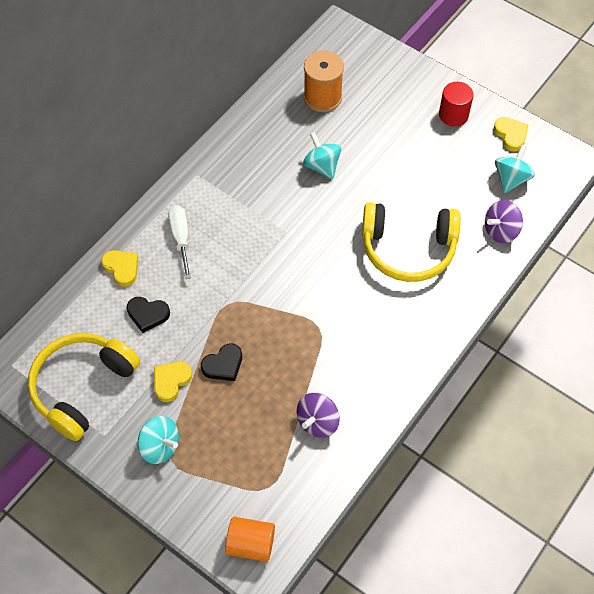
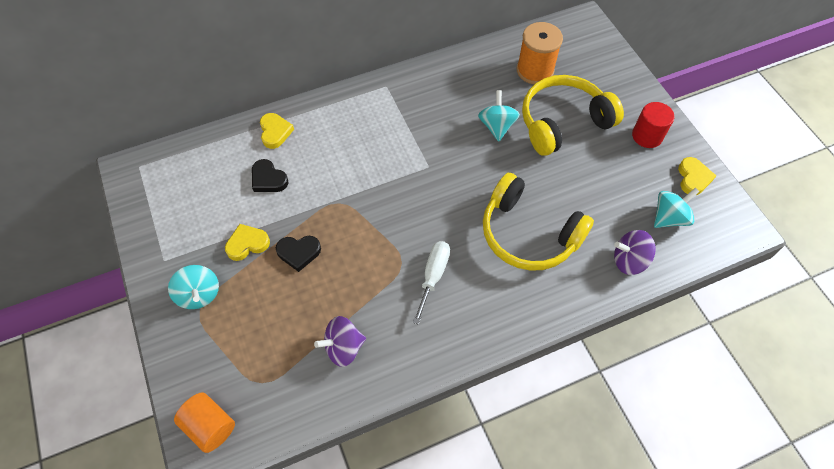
camera: 30 degrees right, 0 degrees up
yellow headphones [28,333,140,441] -> yellow headphones moved to [522,75,624,156]
white screwdriver [168,206,191,279] -> white screwdriver moved to [413,241,450,325]

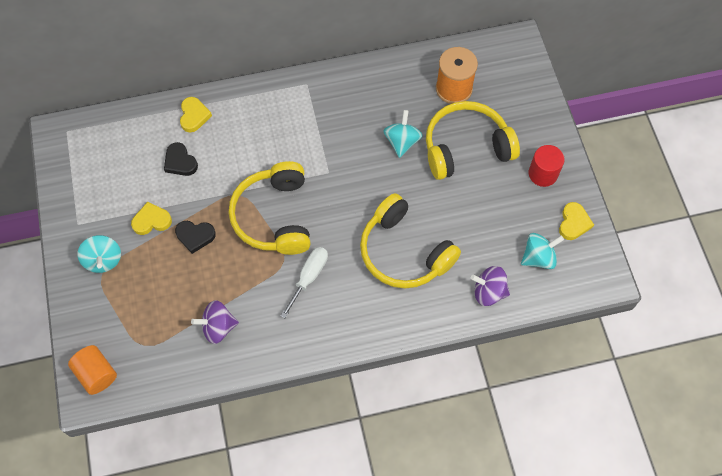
camera: 10 degrees right, 5 degrees up
none -> yellow headphones [229,161,311,255]

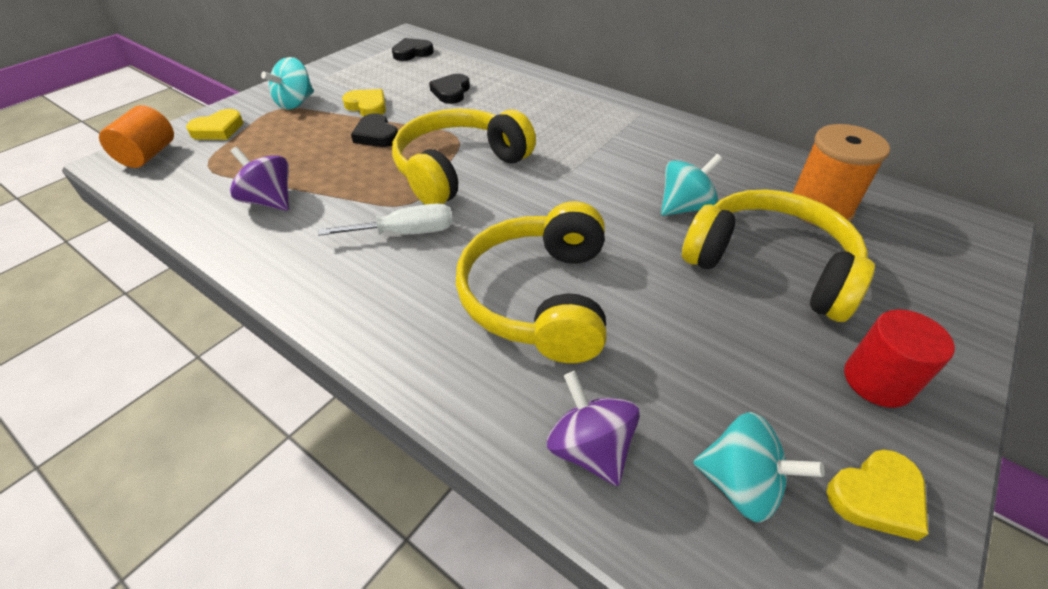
camera: 50 degrees right, 20 degrees down
yellow heart [180,97,212,132] -> yellow heart moved to [186,109,244,140]
none -> black heart [392,38,434,61]

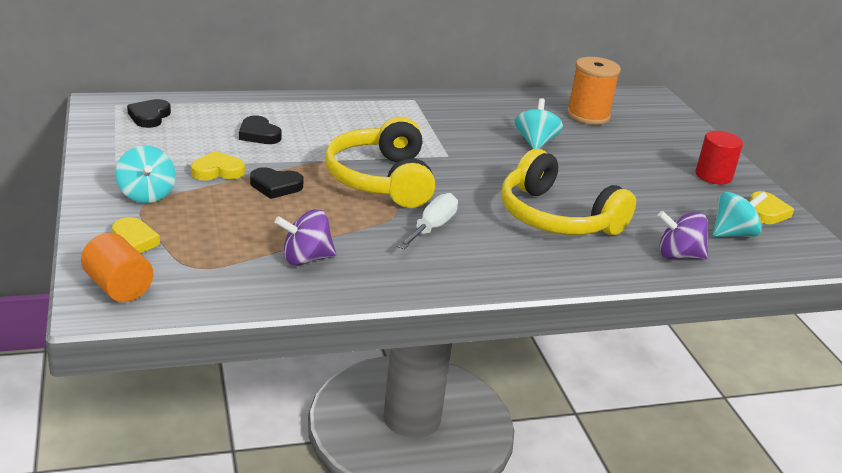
camera: 55 degrees left, 15 degrees down
yellow headphones [682,189,875,322] -> none

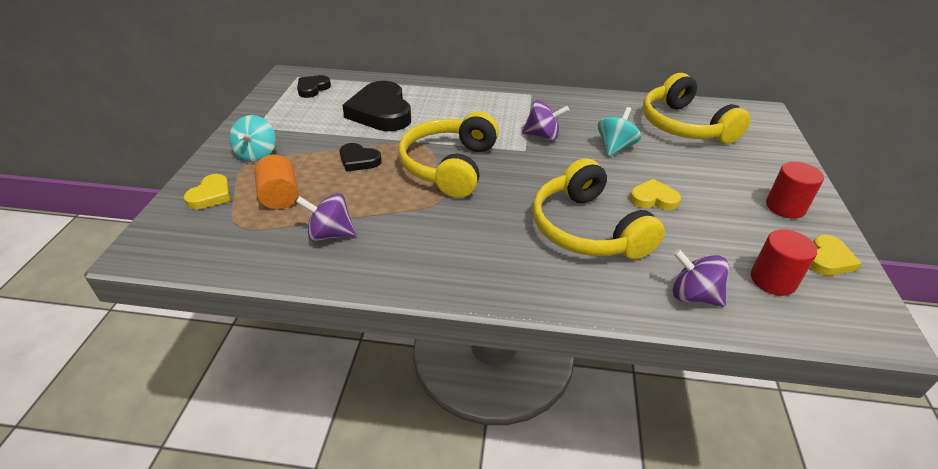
camera: 25 degrees right, 10 degrees up
orange cylinder [81,233,153,302] -> orange cylinder moved to [254,155,298,209]
yellow heart [191,151,245,180] -> yellow heart moved to [630,179,681,210]
black heart [239,115,282,144] -> black heart [342,81,411,131], size x1.95
white screwdriver [397,193,458,249] -> none
orange spool [567,57,621,125] -> yellow headphones [643,73,750,144]
turquoise spinning top [713,192,767,237] -> red cylinder [751,229,817,296]
none -> purple spinning top [522,100,569,141]

